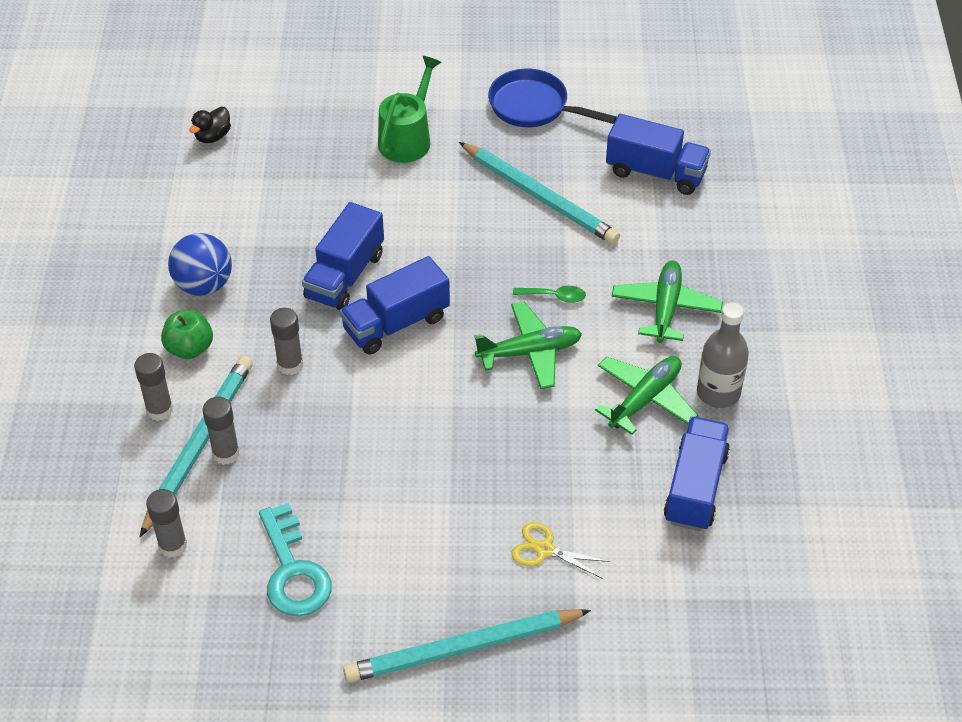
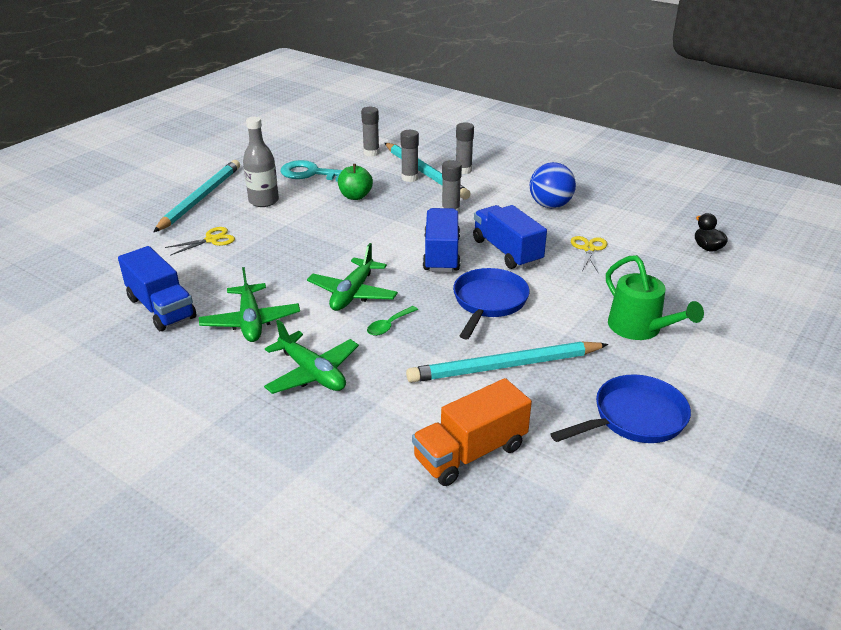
camera: 125 degrees right, 15 degrees down
green apple [161,310,213,359] -> green apple moved to [338,164,373,200]
blue truck [606,114,711,195] -> orange truck [412,378,532,486]
grey bottle [697,302,749,408] -> grey bottle moved to [243,117,279,207]
none -> blue pan [453,268,530,339]
none -> yellow scissors [571,236,607,274]

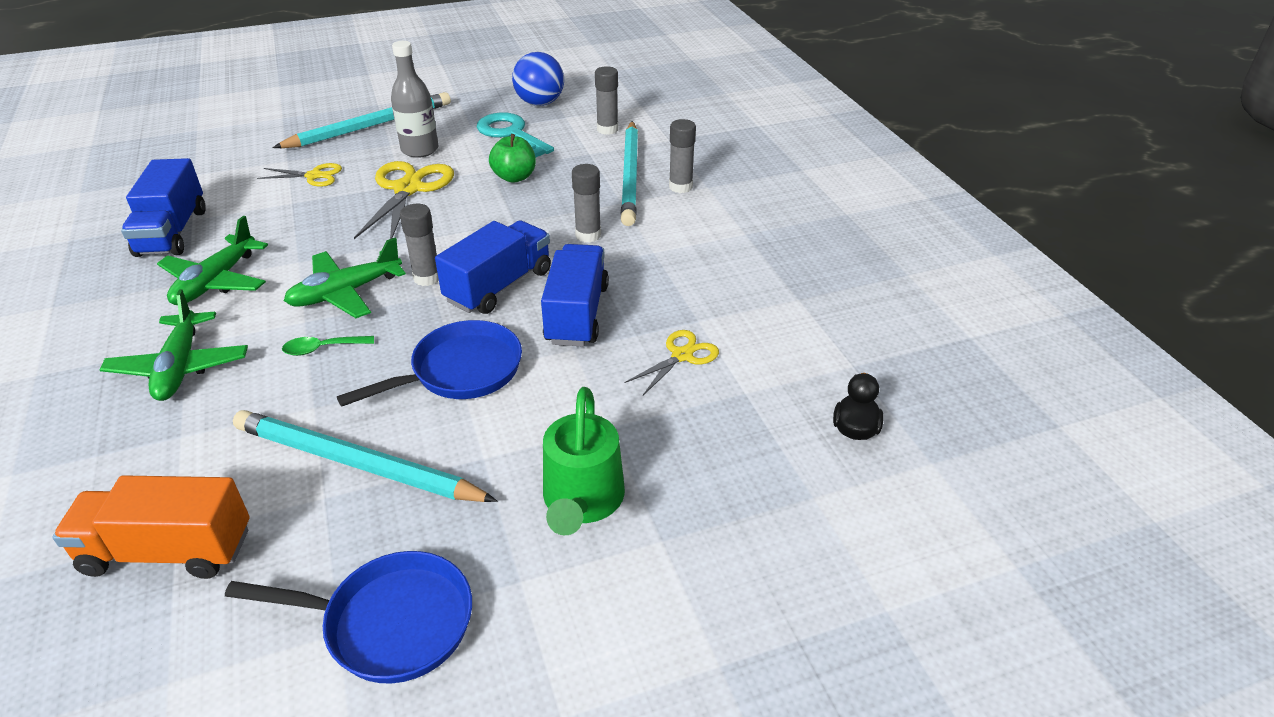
camera: 35 degrees right, 5 degrees up
grey glue stick [401,130,419,182] -> grey glue stick moved to [400,204,439,286]
blue ball [530,162,576,208] -> blue ball moved to [512,52,564,106]
none -> yellow scissors [354,161,454,239]

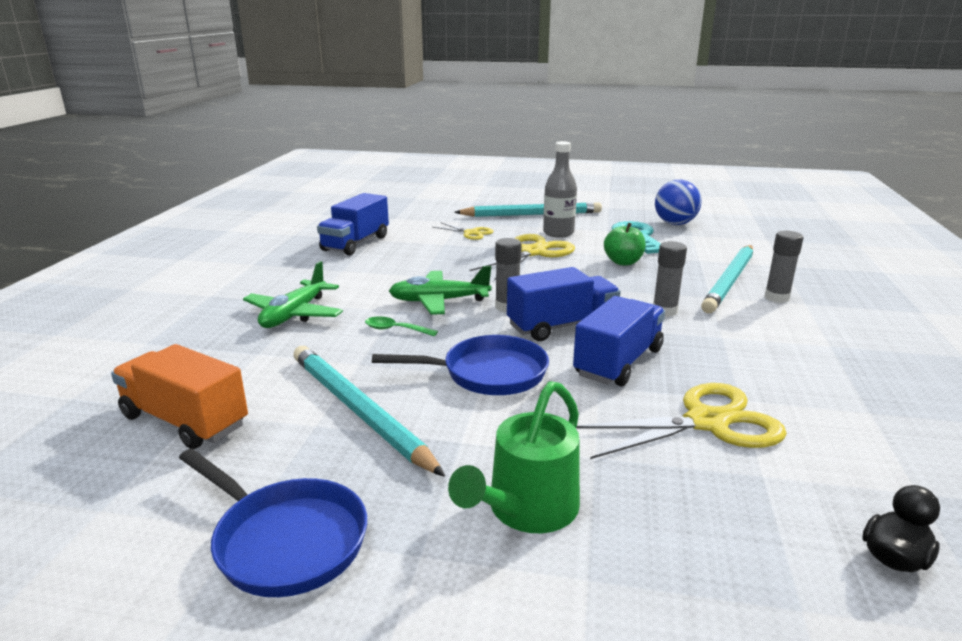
camera: 30 degrees right, 15 degrees down
green plane [157,216,268,305] -> none
grey glue stick [595,66,618,135] -> none
yellow scissors [624,330,719,395] -> yellow scissors [576,383,787,459], size x1.80

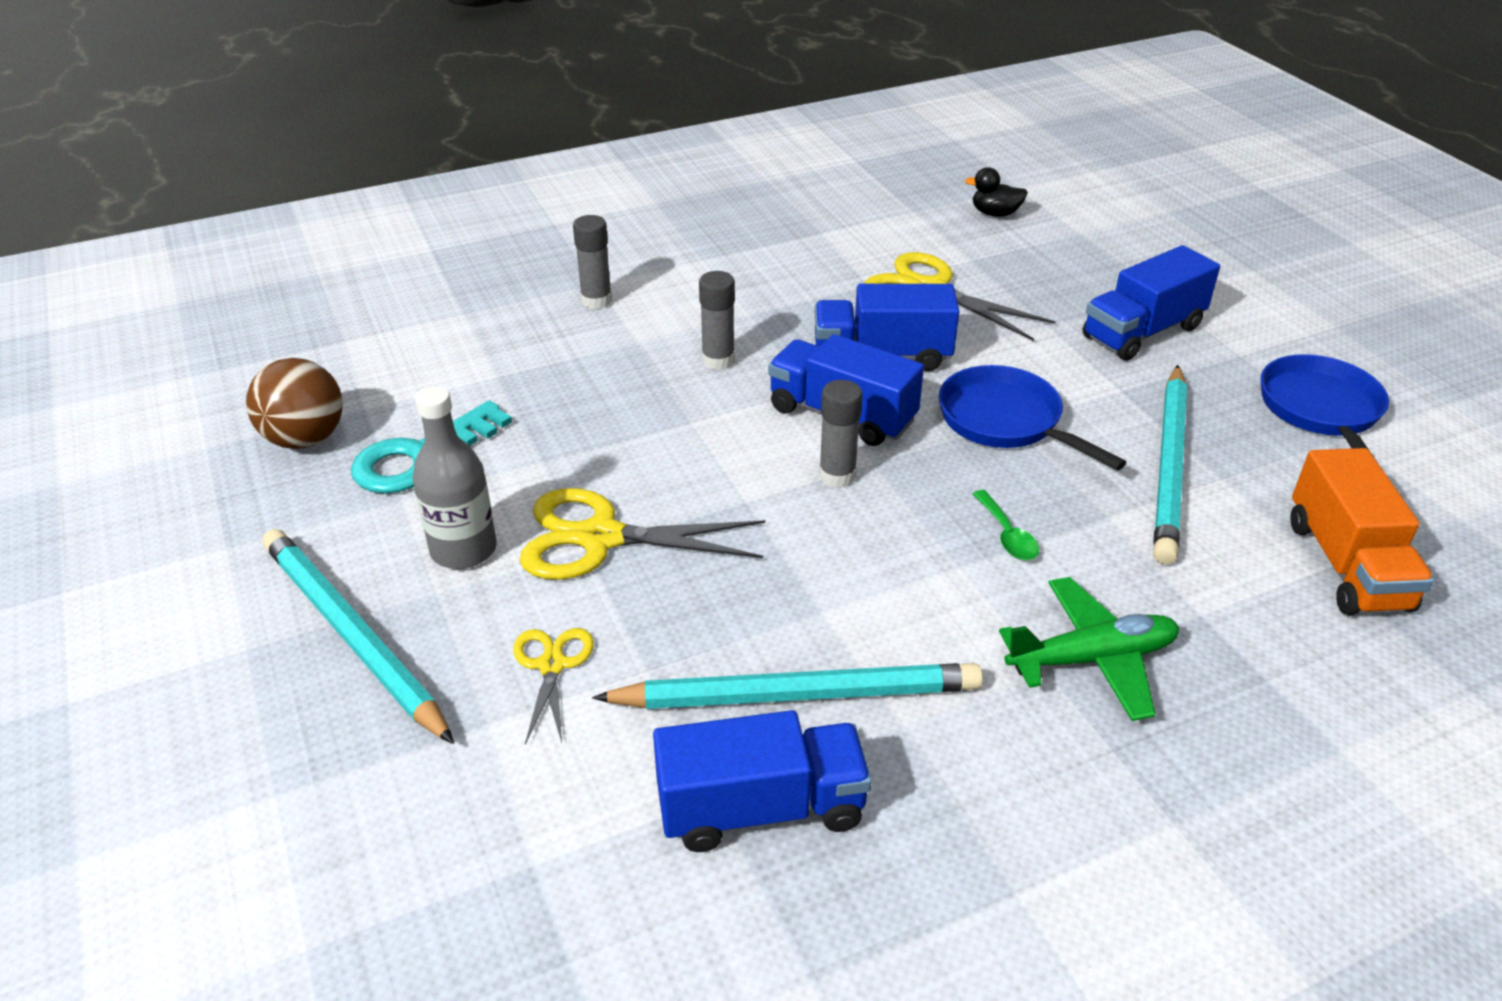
camera: 125 degrees left, 15 degrees up
green plane [389,266,491,315] -> none
green watering can [448,381,580,533] -> blue truck [1082,245,1220,361]
green apple [604,223,646,265] -> none
blue ball [655,180,701,225] -> brown ball [246,358,343,449]
turquoise pencil [701,245,753,313] -> turquoise pencil moved to [592,663,983,709]

